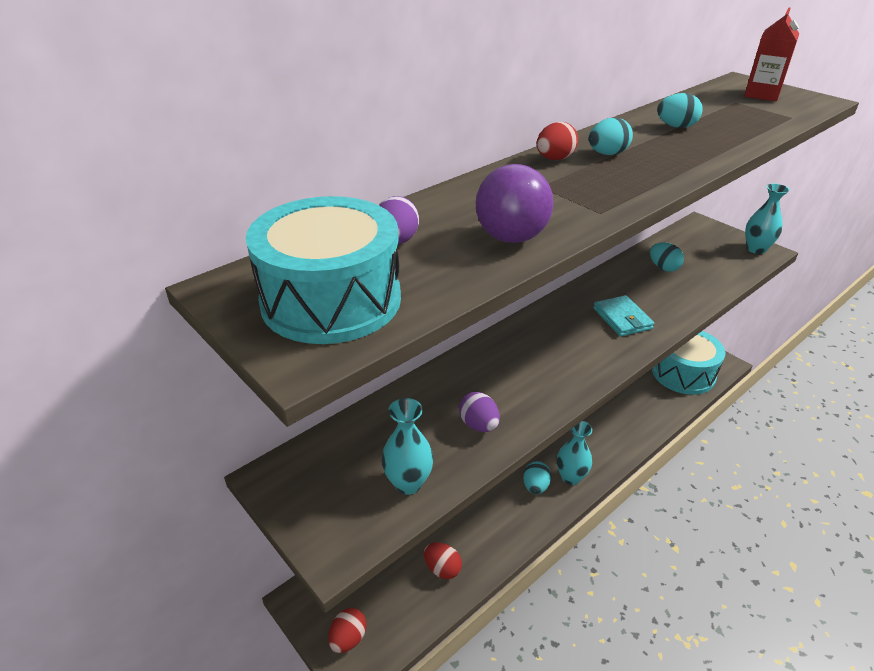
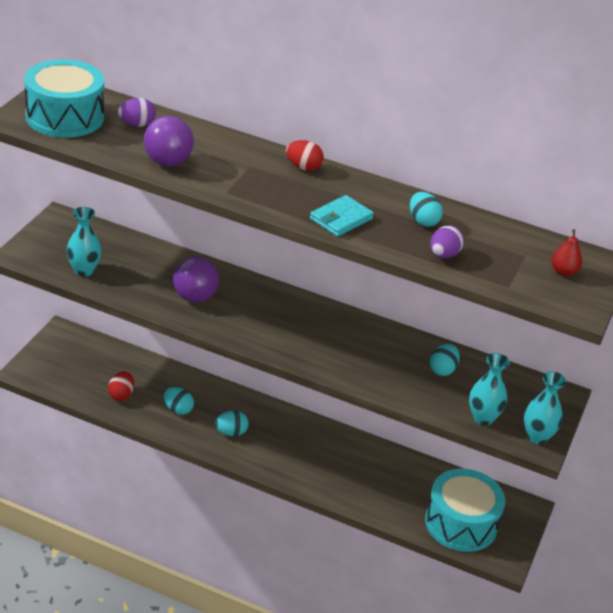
camera: 60 degrees right, 0 degrees up
red egg [328,608,366,653] -> none
purple egg [459,392,500,432] -> purple egg moved to [430,225,464,258]
turquoise vase [557,421,592,485] -> turquoise vase moved to [469,353,510,426]
turquoise egg [589,117,633,155] -> turquoise egg moved to [163,387,194,415]
turquoise wallet [593,295,654,337] -> turquoise wallet moved to [310,195,374,237]
red carton [744,8,799,101] -> red pear [551,229,582,276]
none -> purple ball [173,257,219,303]

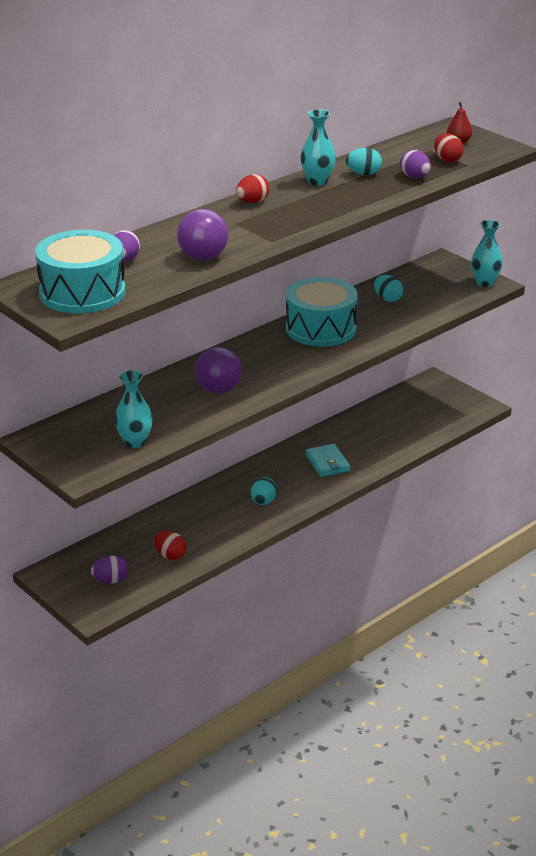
camera: 60 degrees left, 5 degrees down
turquoise egg [163,387,194,415] -> none
turquoise wallet [310,195,374,237] -> turquoise wallet moved to [305,444,350,477]
turquoise drum [425,469,505,552] -> turquoise drum moved to [286,277,358,347]
turquoise vase [469,353,510,426] -> turquoise vase moved to [301,109,336,186]
none -> purple egg [91,556,128,584]
none -> red egg [434,133,464,162]

